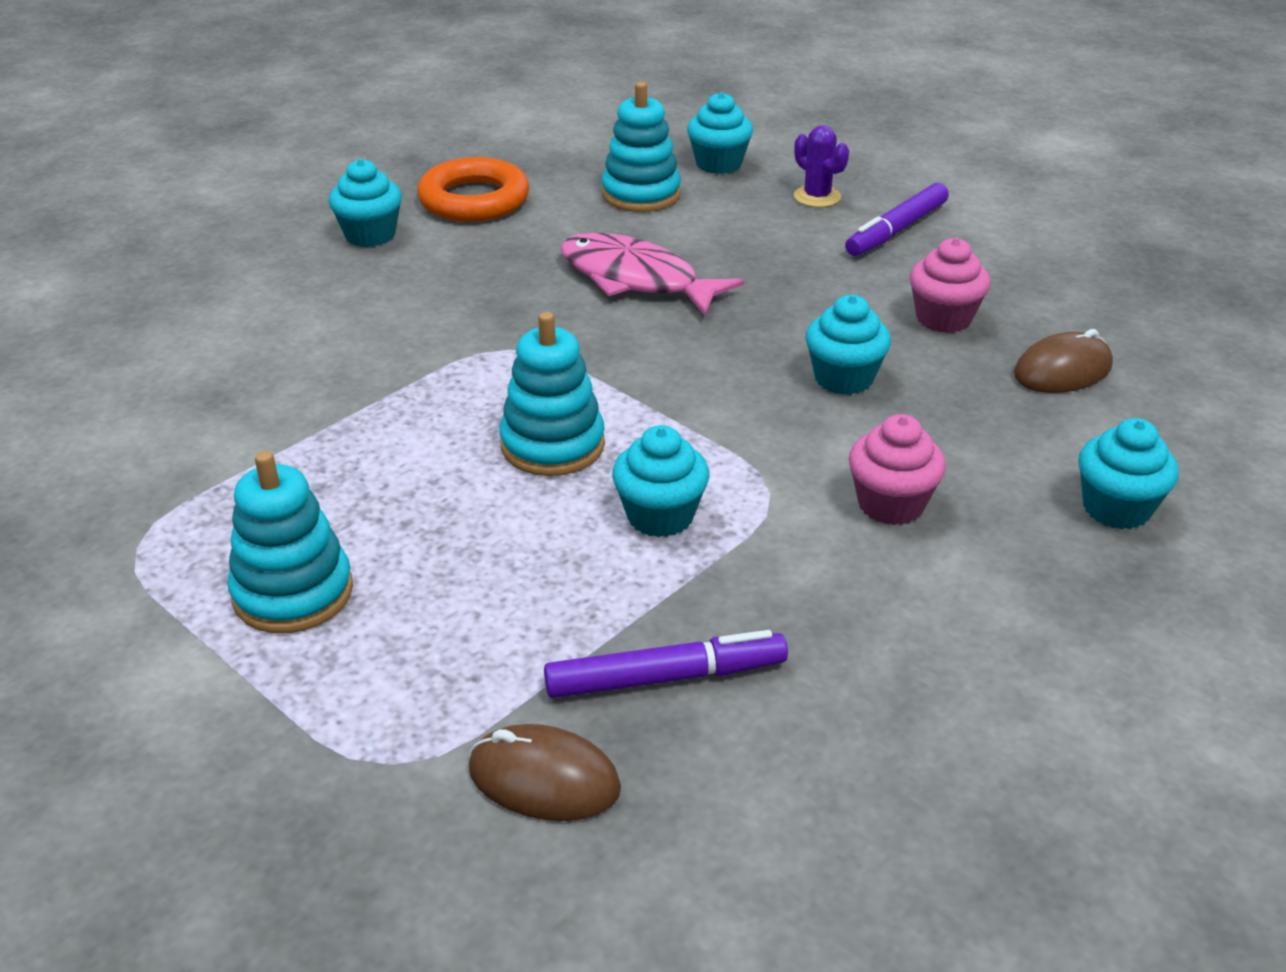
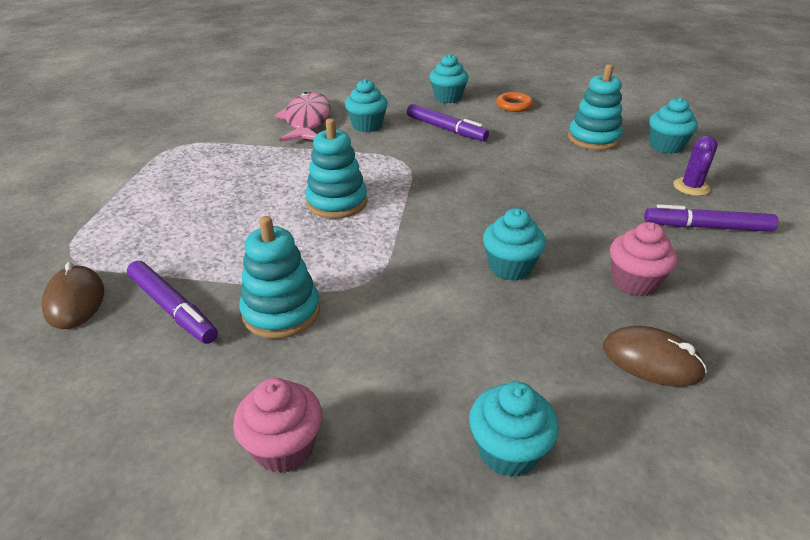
camera: 55 degrees right, 0 degrees up
turquoise stacking toy [228,451,353,633] -> turquoise stacking toy moved to [239,216,320,339]
orange ring [417,157,529,222] -> orange ring [496,92,533,112], size x0.57
pink fish [560,233,744,316] -> pink fish moved to [275,92,331,142]
turquoise cupcake [612,425,710,537] -> turquoise cupcake moved to [345,79,388,132]
pink cupcake [849,414,946,525] -> pink cupcake moved to [233,378,322,473]
none -> purple marker [407,104,489,141]

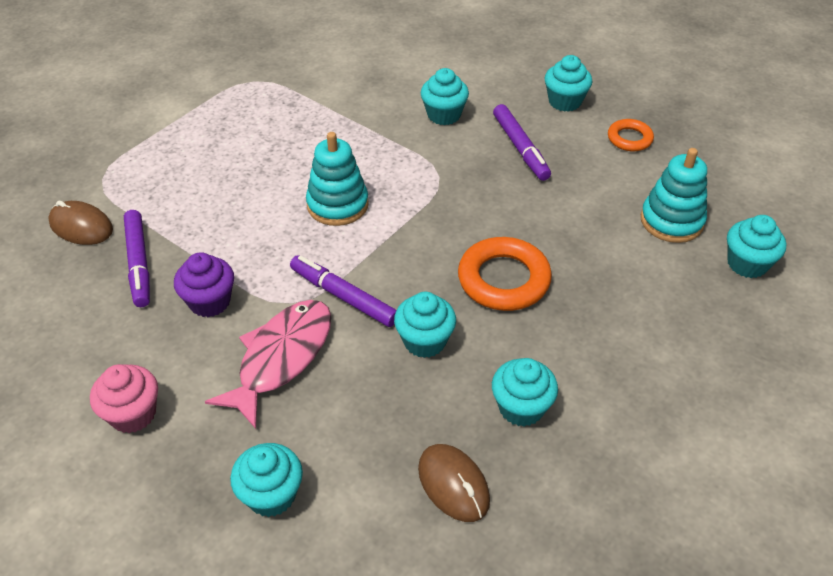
camera: 30 degrees right, 10 degrees up
brown mouse [41,262,104,329] -> brown mouse turned 75 degrees counterclockwise [48,201,113,245]
turquoise stacking toy [239,216,320,339] -> purple cupcake [174,252,234,317]
pink fish [275,92,331,142] -> pink fish moved to [205,300,332,429]
pink cupcake [610,222,678,296] -> turquoise cupcake [492,358,558,427]
purple marker [644,204,778,232] -> purple marker moved to [290,255,396,327]
purple cactus [673,136,718,196] -> none
none -> orange ring [458,237,552,311]

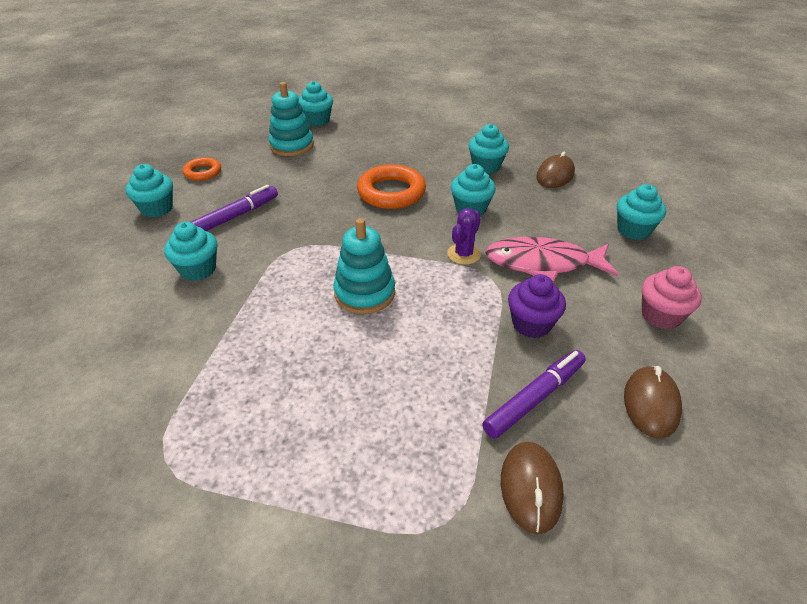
camera: 115 degrees left, 5 degrees down
purple marker [290,255,396,327] -> purple cactus [447,208,481,265]
none -> brown mouse [624,366,682,439]

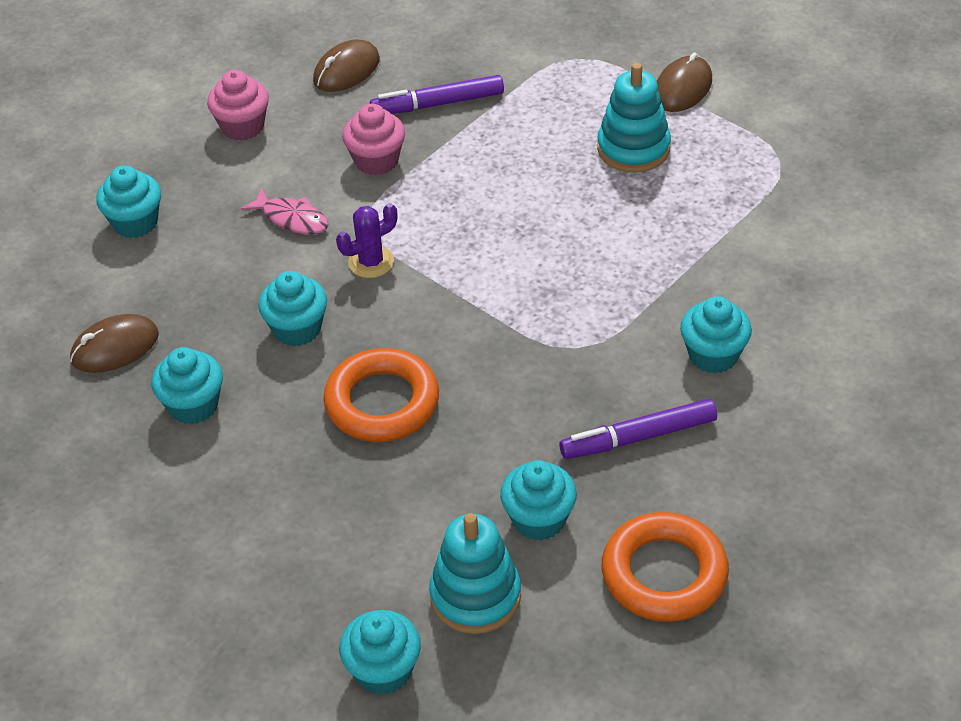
camera: 150 degrees left, 5 degrees up
turquoise cupcake [125,164,173,218] -> turquoise cupcake moved to [500,460,577,541]
orange ring [183,157,221,181] -> orange ring [602,512,729,622], size x1.75
turquoise stacking toy [333,218,395,314] -> turquoise stacking toy moved to [597,63,671,173]
pink fish [485,237,618,283] -> pink fish [241,188,329,234], size x0.57
brown mouse [501,442,564,534] -> brown mouse moved to [657,53,712,112]
purple cupcake [508,274,566,338] -> pink cupcake [342,104,405,175]

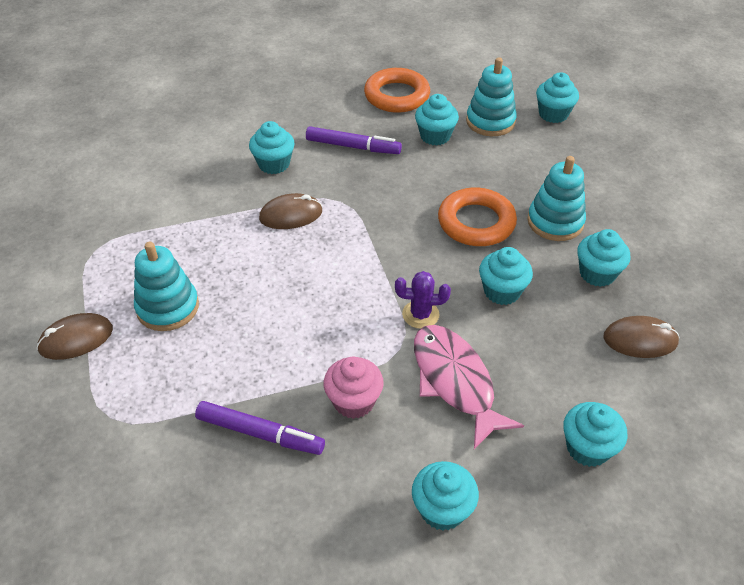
camera: 150 degrees left, 0 degrees up
pink cupcake [207,70,269,141] -> turquoise cupcake [412,461,479,531]
pink fish [241,188,329,234] -> pink fish [414,325,524,449], size x1.76
brown mouse [313,39,380,92] -> brown mouse moved to [259,193,322,229]
none -> turquoise stacking toy [527,156,586,241]

